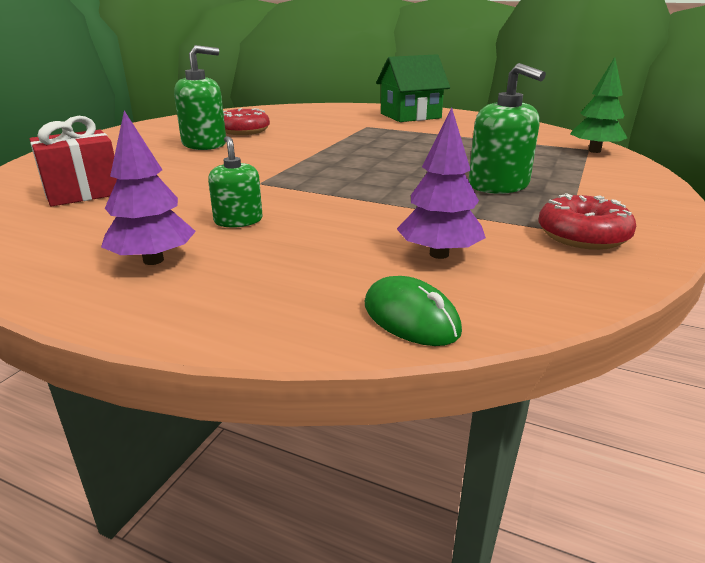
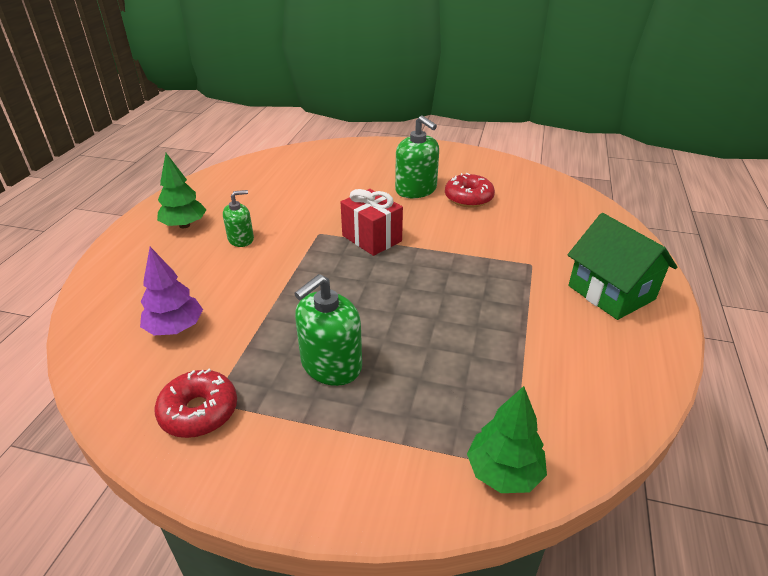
camera: 80 degrees right, 10 degrees up
red gift [30,116,117,206] -> red gift moved to [340,189,403,256]
purple tree [101,111,196,265] -> green tree [157,153,206,228]
green mouse [365,276,462,346] -> none

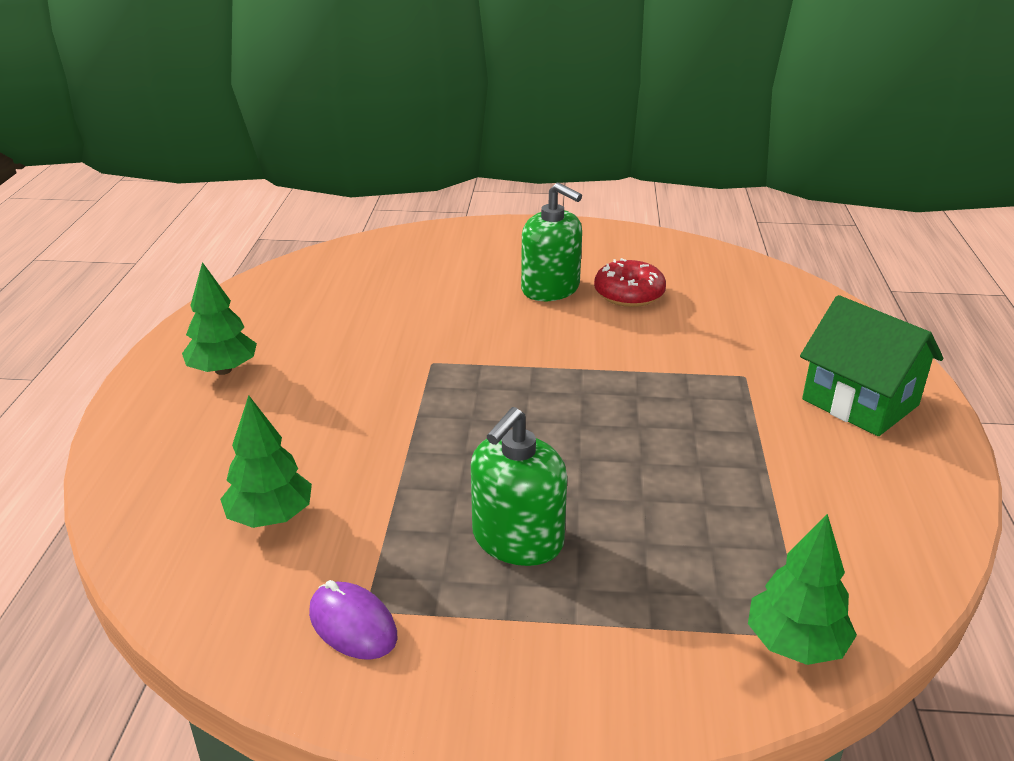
camera: 10 degrees left, 5 degrees down
purple tree [140,247,203,336] -> green tree [220,395,312,528]
red donut [155,369,237,438] -> purple mouse [309,580,398,660]
green soap dispenser [223,190,254,247] -> none
red gift [340,189,403,256] -> none

